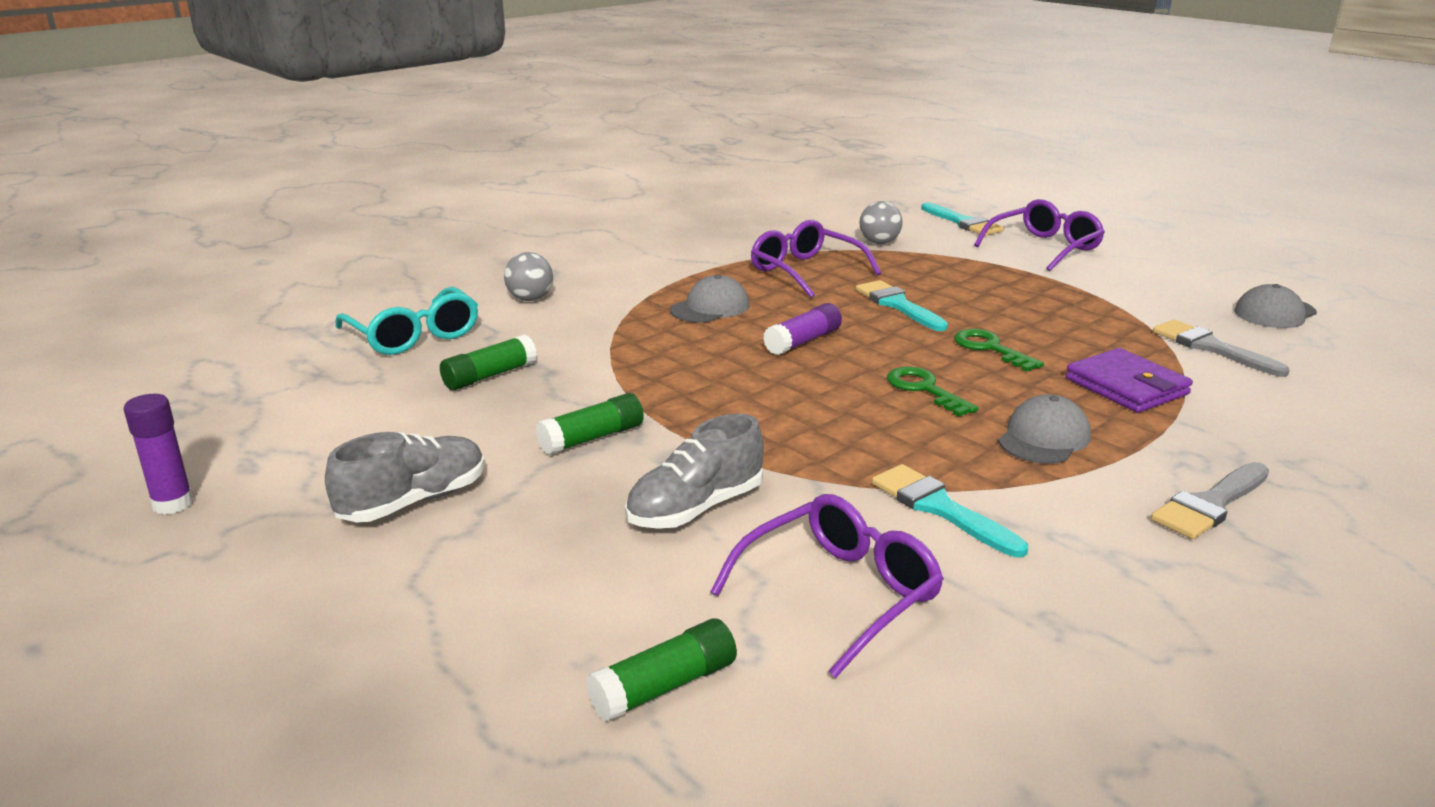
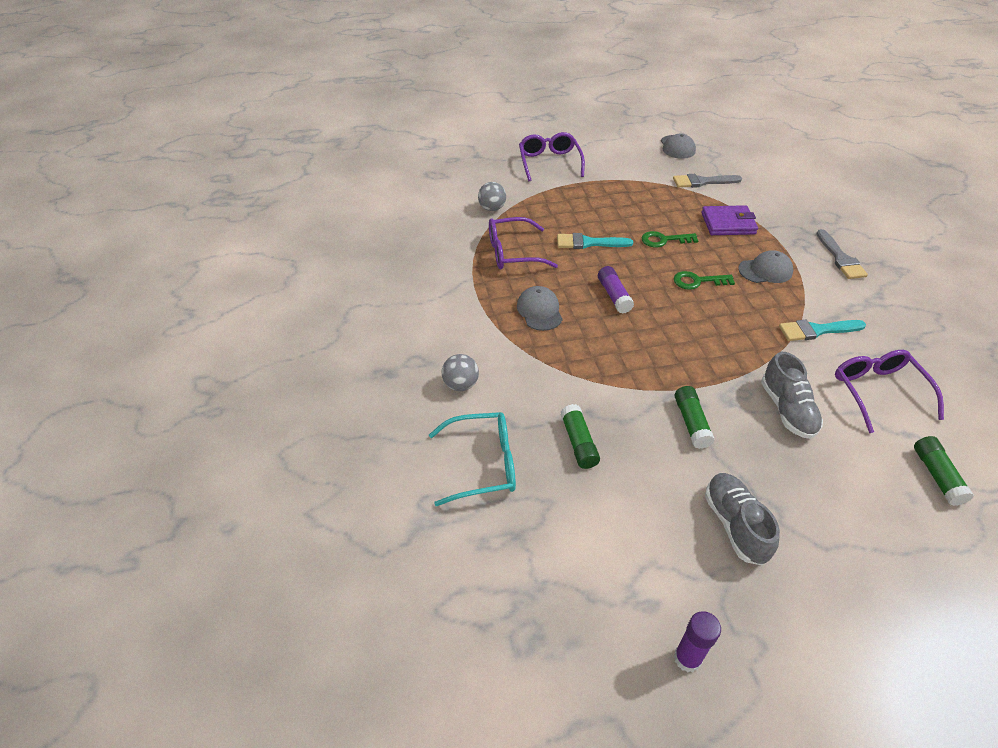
camera: 60 degrees left, 20 degrees up
turquoise brush [921,202,1004,236] -> none
grey cap [998,394,1091,464] -> grey cap turned 105 degrees clockwise [738,250,793,283]

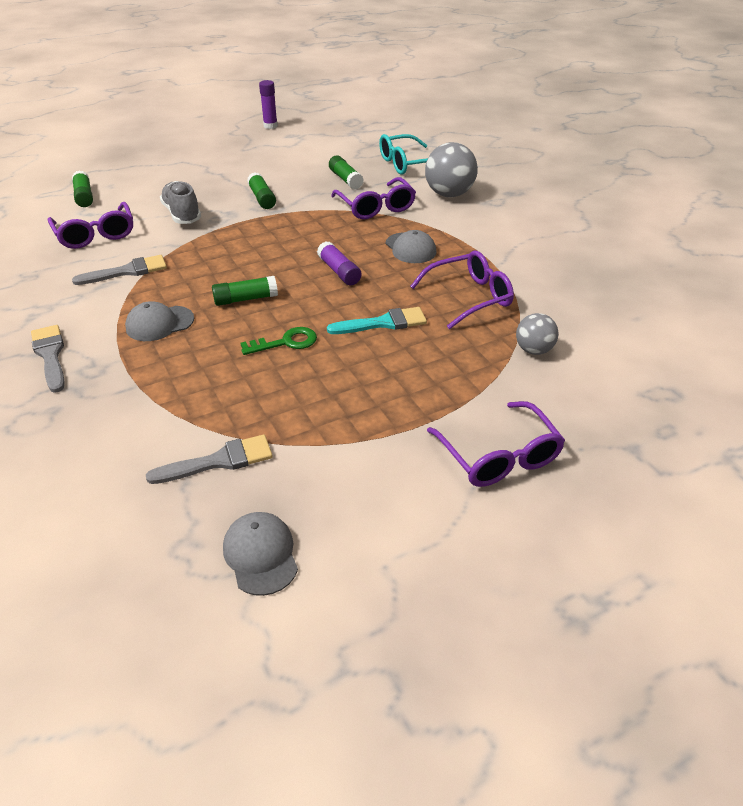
camera: 165 degrees right, 5 degrees down
grey ball [442,354,479,391] -> grey ball [425,142,478,197], size x1.70
green key [674,271,735,290] -> green glue stick [212,276,278,306]
purple wallet [701,205,758,235] -> none
grey shoe [705,473,780,565] -> none
turquoise brush [779,320,866,341] -> grey brush [72,255,167,285]
none -> purple glasses [331,177,416,219]

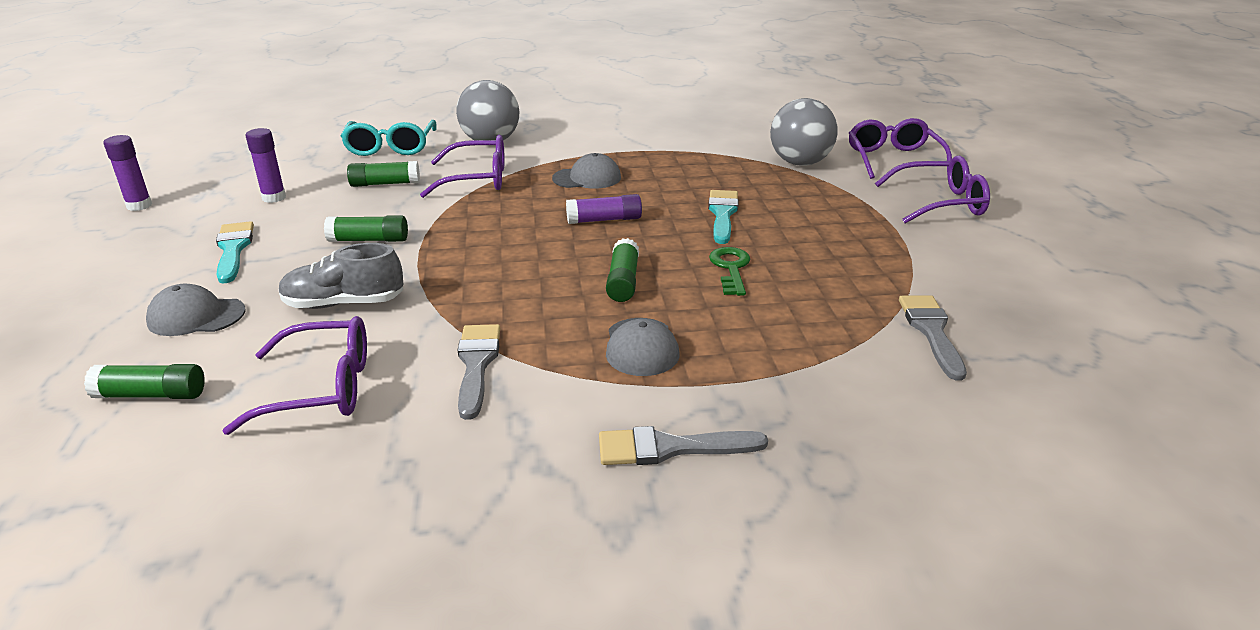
camera: 70 degrees left, 10 degrees down
grey cap [223,512,298,596] -> grey cap moved to [146,284,246,336]
purple glasses [410,250,514,329] -> purple glasses moved to [849,118,952,179]
grey ball [516,313,559,355] -> grey ball [770,98,837,166], size x1.70
none -> turquoise brush [216,221,254,284]
none -> purple glue stick [245,128,286,203]

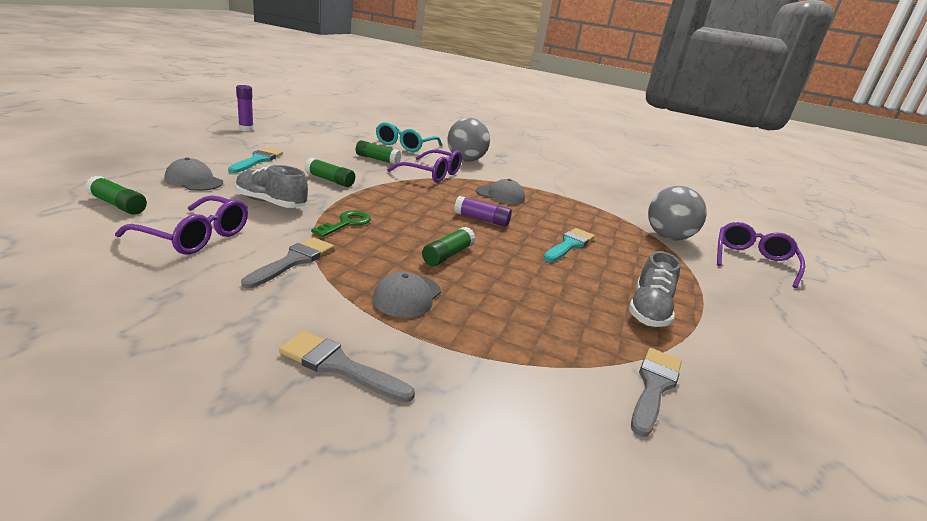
camera: 25 degrees right, 5 degrees down
purple glue stick [245,128,286,203] -> none
green key [709,247,750,296] -> green key moved to [311,211,371,237]
purple glasses [875,156,990,223] -> none
none -> grey shoe [629,251,681,327]

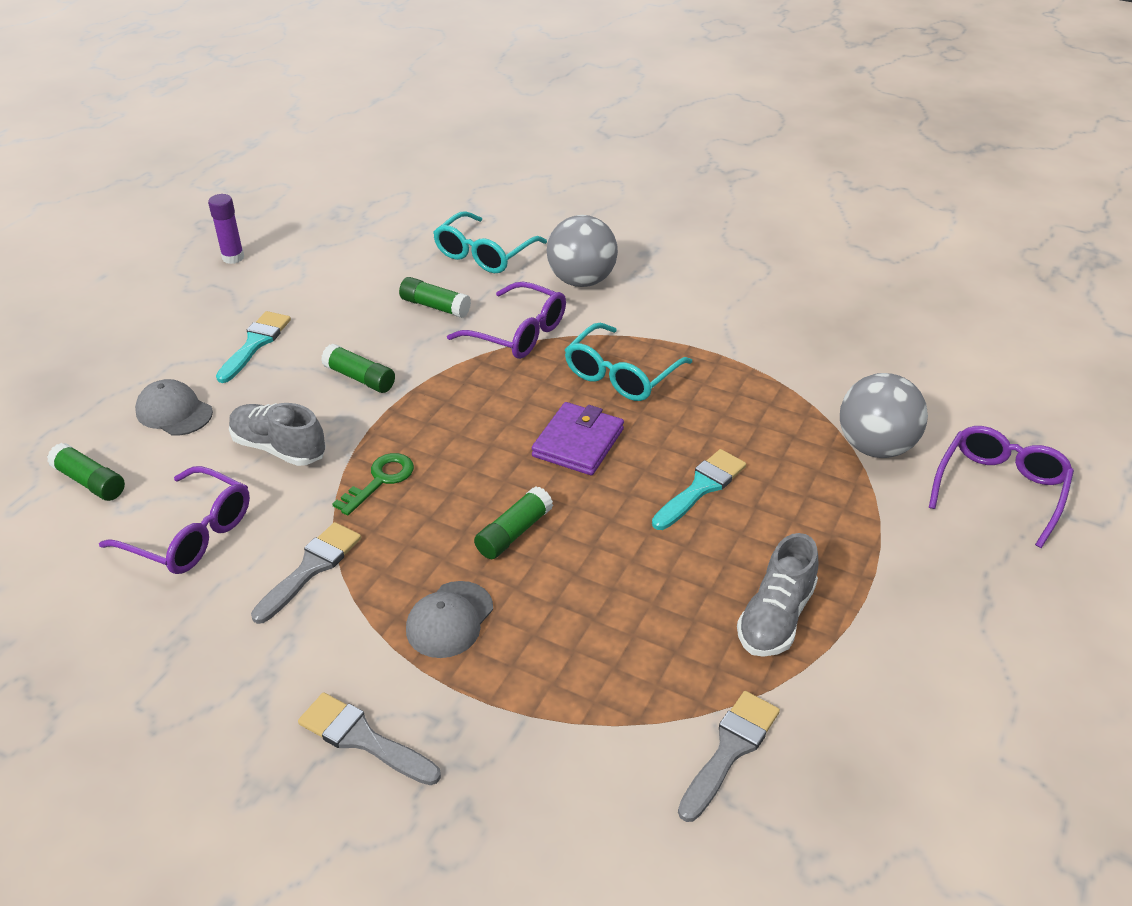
camera: 10 degrees right, 15 degrees up
purple glue stick [454,196,512,227] -> purple wallet [532,402,624,475]
grey cap [476,179,525,204] -> turquoise glasses [565,323,692,401]

